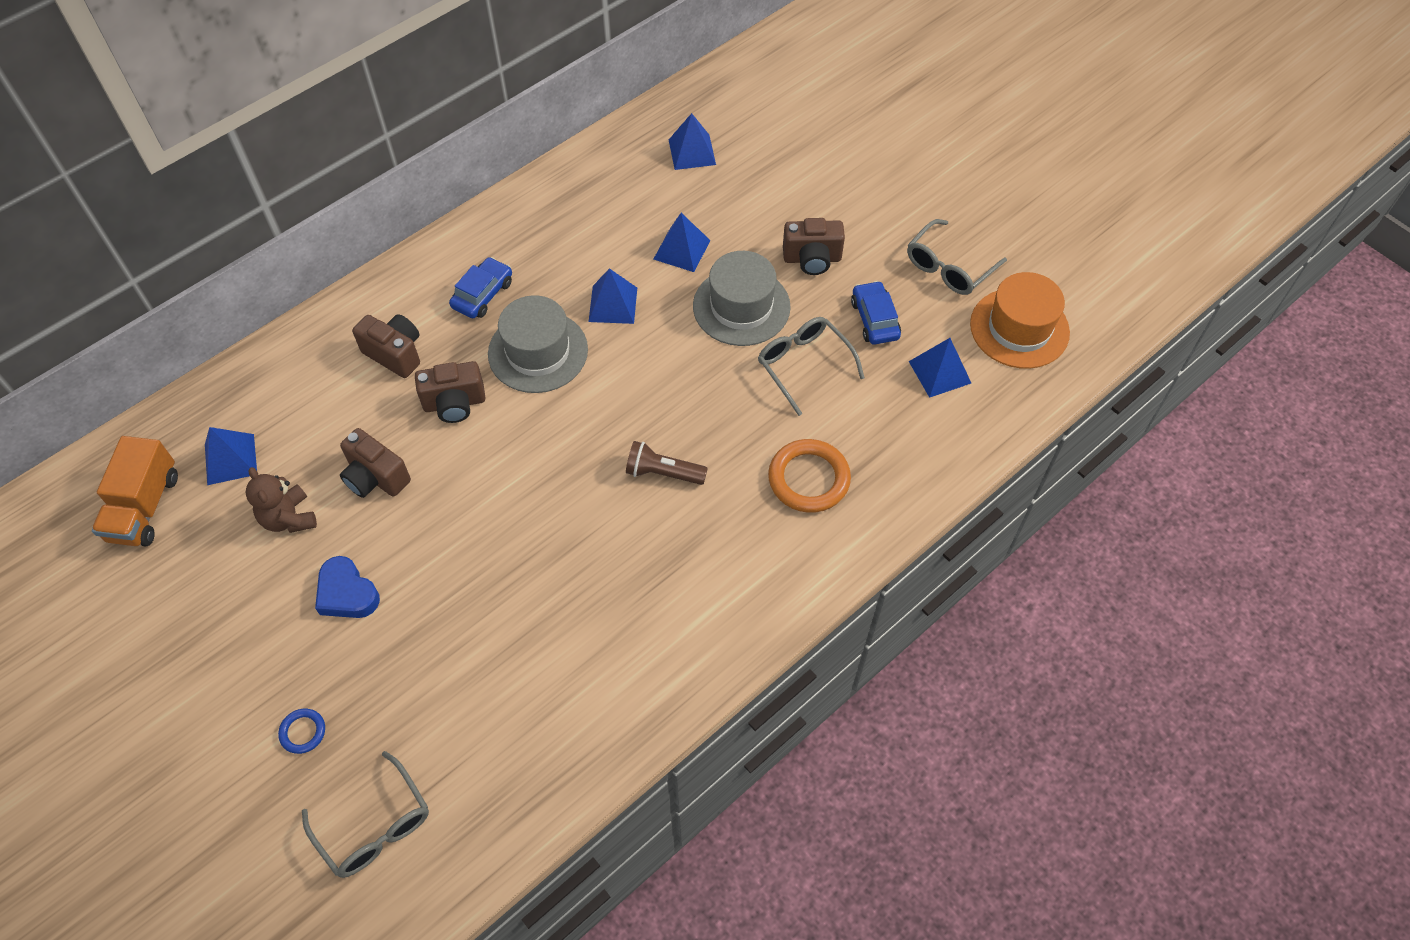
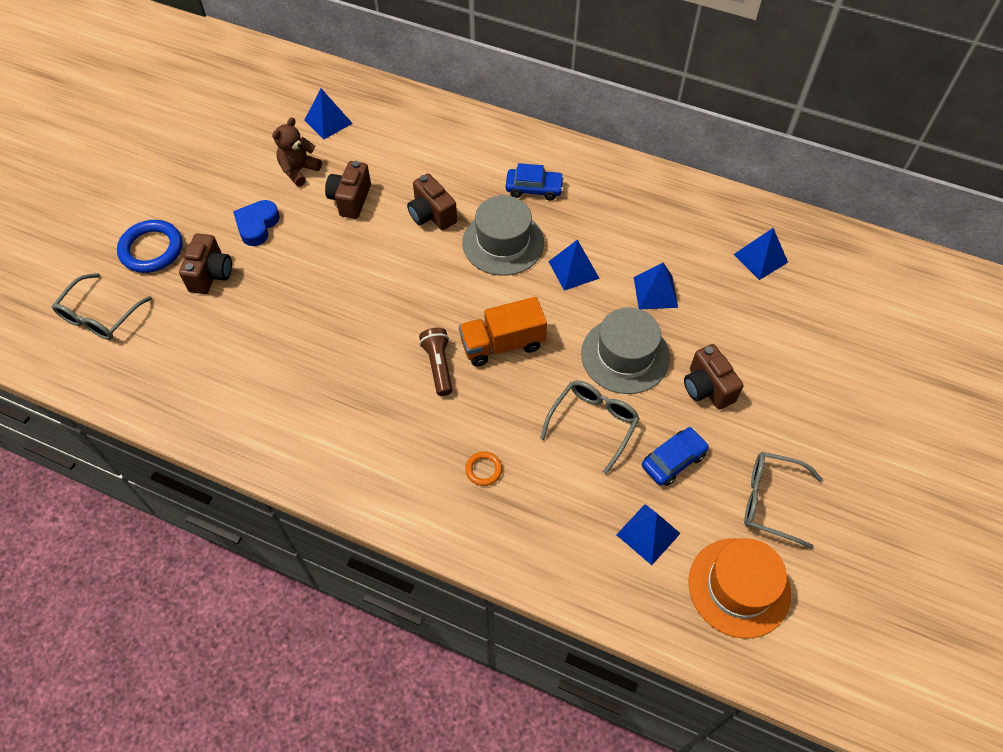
camera: 65 degrees right, 0 degrees up
orange truck [92,436,178,547] -> orange truck moved to [459,297,547,367]
blue ring [278,709,325,754] -> blue ring [117,220,182,273], size x1.99
brown camera [352,314,420,378] -> brown camera moved to [179,233,232,294]
orange ring [768,439,851,513] -> orange ring [465,451,502,486], size x0.50

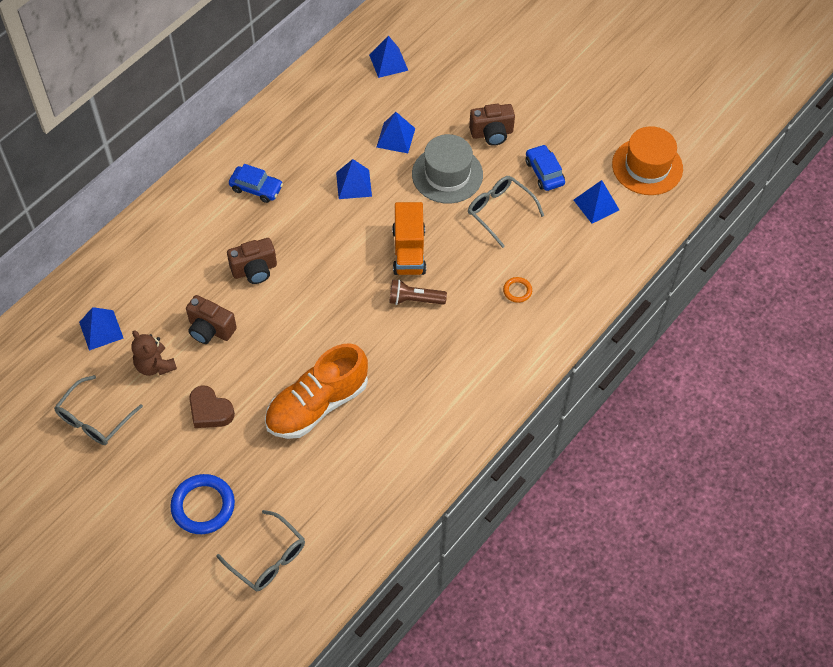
camera: 75 degrees left, 0 degrees up
brown camera [179,233,232,294] -> none
blue heart [233,200,280,246] -> brown heart [189,386,235,428]
grey hat [462,195,544,276] -> none
blue car [506,163,564,200] -> blue car turned 90 degrees clockwise [229,164,283,203]
grey glasses [744,452,823,549] -> grey glasses moved to [54,375,143,445]
none -> orange shoe [265,343,368,439]

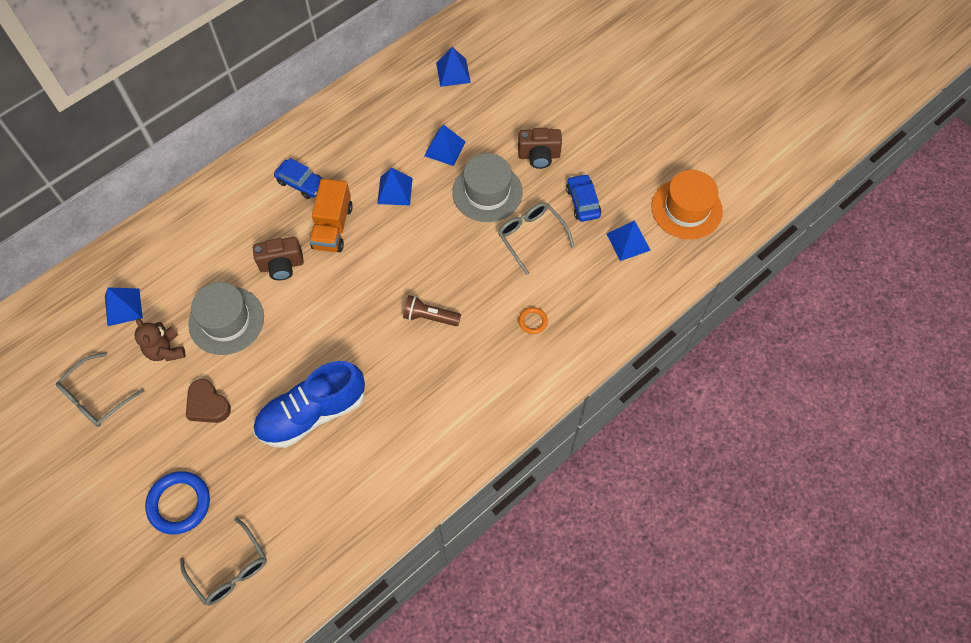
camera: 10 degrees right, 5 degrees up
brown camera [186,295,237,344] -> grey hat [188,282,264,355]
orange shoe [265,343,368,439] -> blue shoe [253,361,365,448]
orange truck [392,202,426,275] -> orange truck moved to [309,179,353,252]

